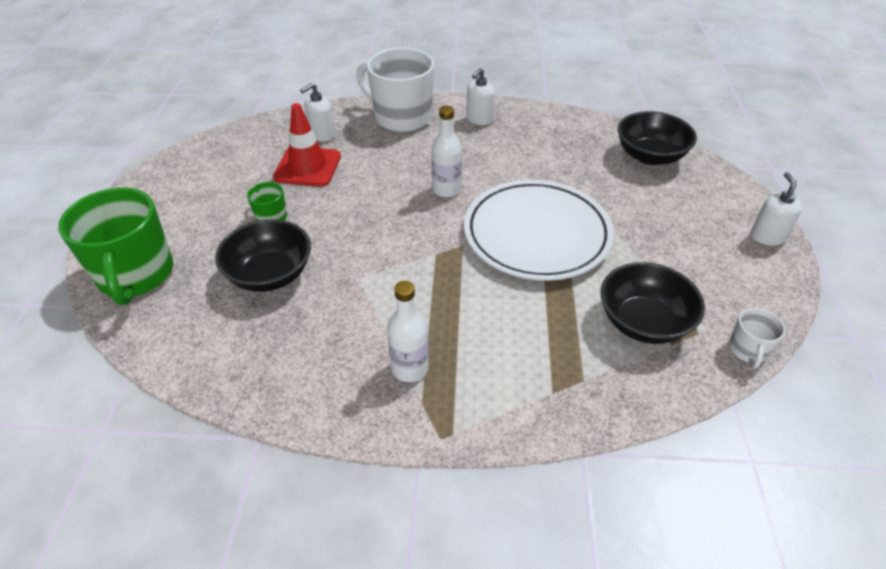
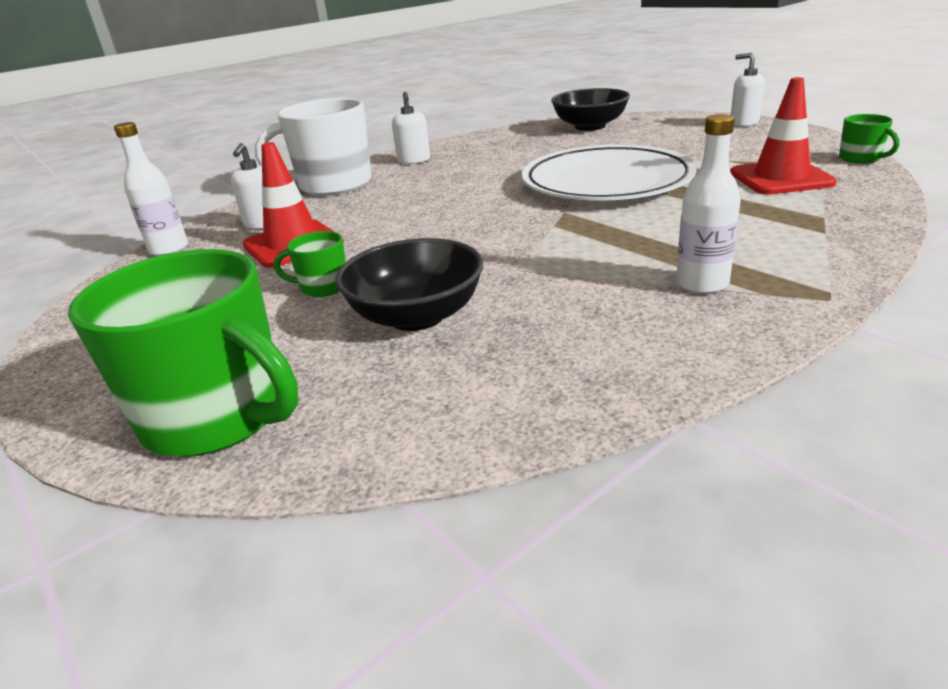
camera: 40 degrees left, 15 degrees down
white bottle [432,106,462,197] -> white bottle moved to [114,122,188,256]
black bowl [601,262,705,344] -> red traffic cone [730,77,837,195]
white mug [729,308,785,369] -> green mug [839,114,900,164]

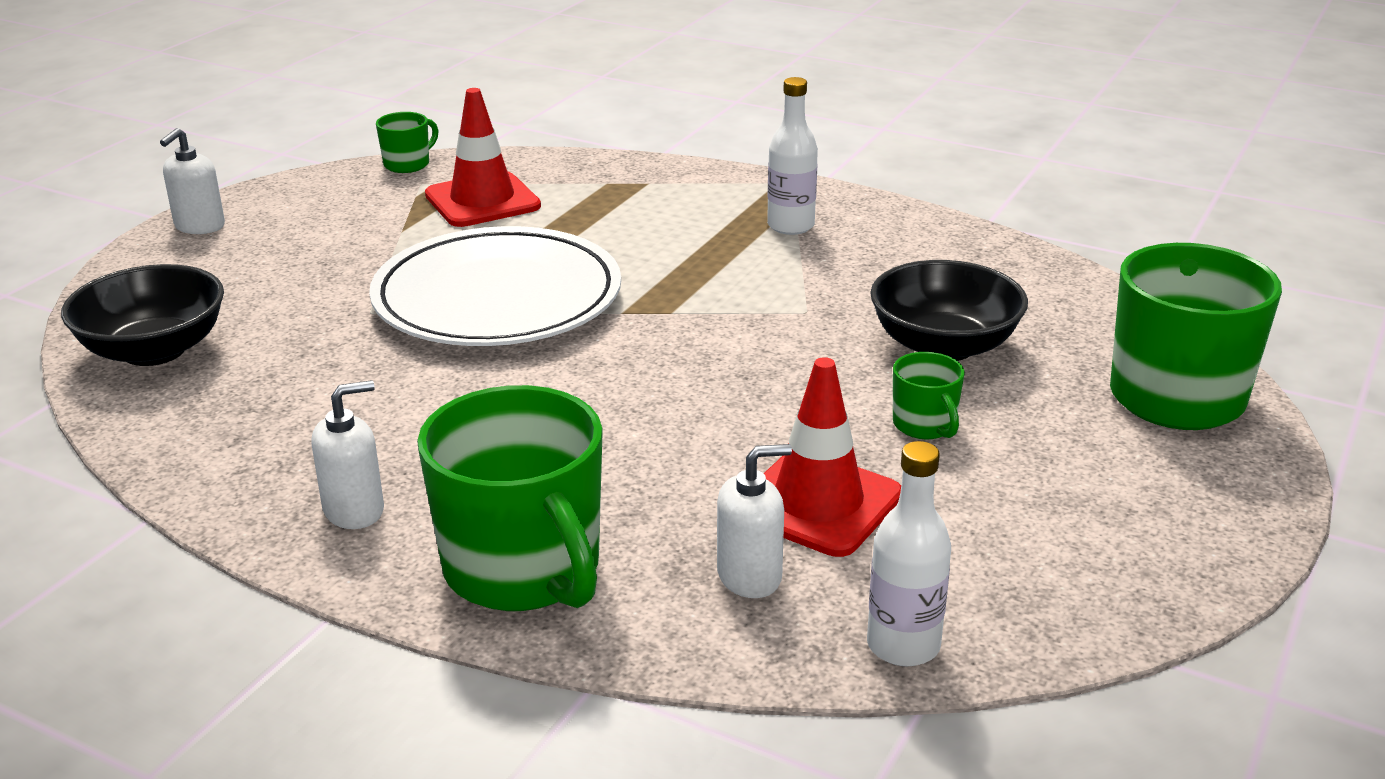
camera: 115 degrees left, 0 degrees up
white mug [255,98,372,196] -> green mug [417,385,603,611]

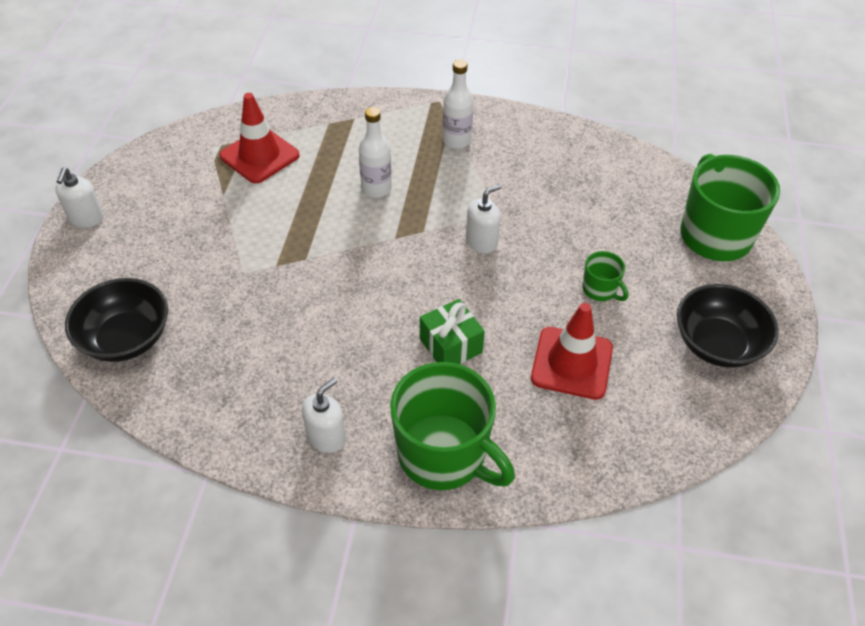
camera: 20 degrees left, 20 degrees up
white plate [369,226,621,346] -> none
green mug [376,112,438,173] -> none
white soap dispenser [717,444,792,598] -> white soap dispenser moved to [466,184,502,253]
white bottle [867,441,951,666] -> white bottle moved to [359,107,392,198]
black bowl [870,260,1028,361] -> black bowl moved to [677,284,779,368]
none -> green gift [420,299,485,364]

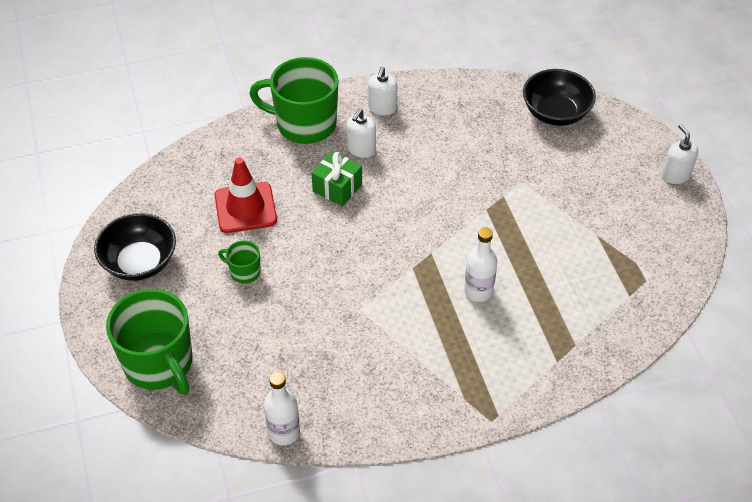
camera: 155 degrees right, 0 degrees up
red traffic cone [220,93,299,183] -> none
white bottle [443,59,474,149] -> white bottle moved to [264,372,300,445]
white soap dispenser [466,184,502,253] -> white soap dispenser moved to [347,108,376,158]

